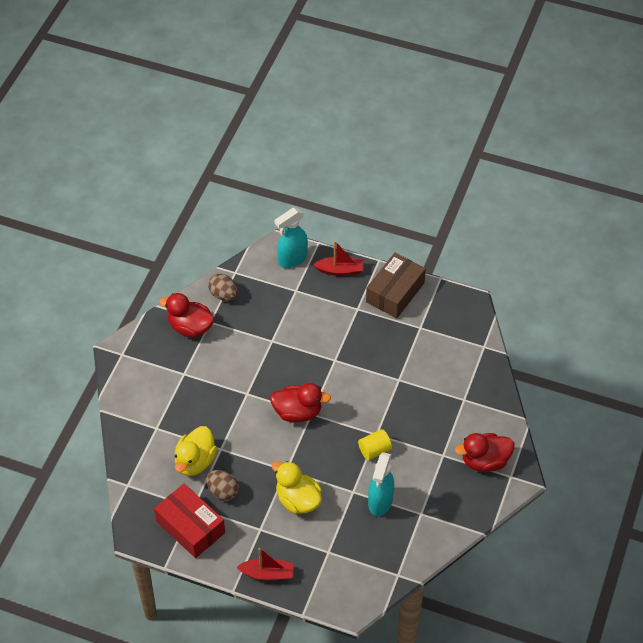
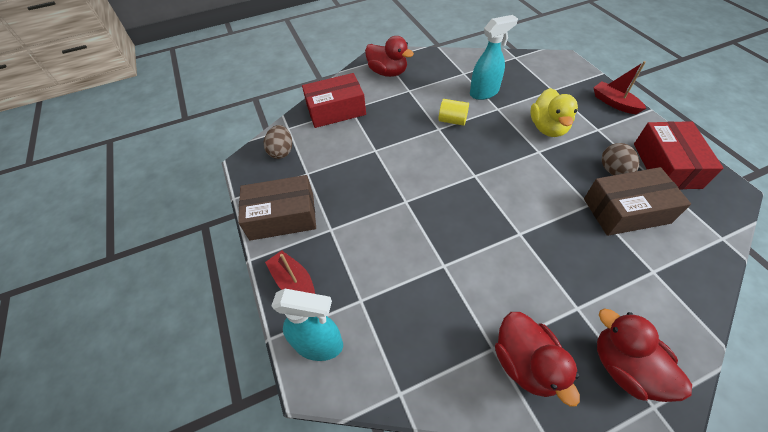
camera: 130 degrees left, 0 degrees up
yellow duck [174,426,217,476] -> brown box [584,167,691,236]
brown egg [208,274,238,301] -> brown egg moved to [264,125,292,159]
red duck [270,383,331,423] -> red duck moved to [597,308,692,402]
none -> red box [302,73,366,128]

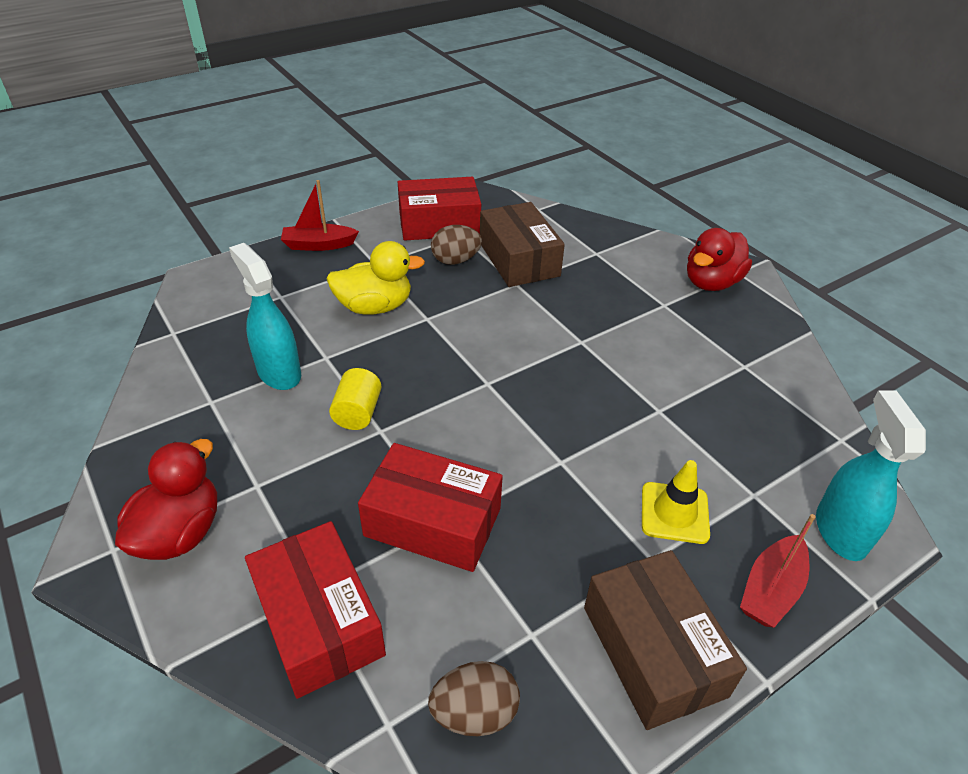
camera: 105 degrees left, 10 degrees down
red duck [495,312,580,407] -> none
red boat [593,61,647,114] -> red boat turned 45 degrees clockwise [281,180,359,251]
none -> red box [358,443,503,572]
none -> yellow traffic cone [642,460,710,544]

